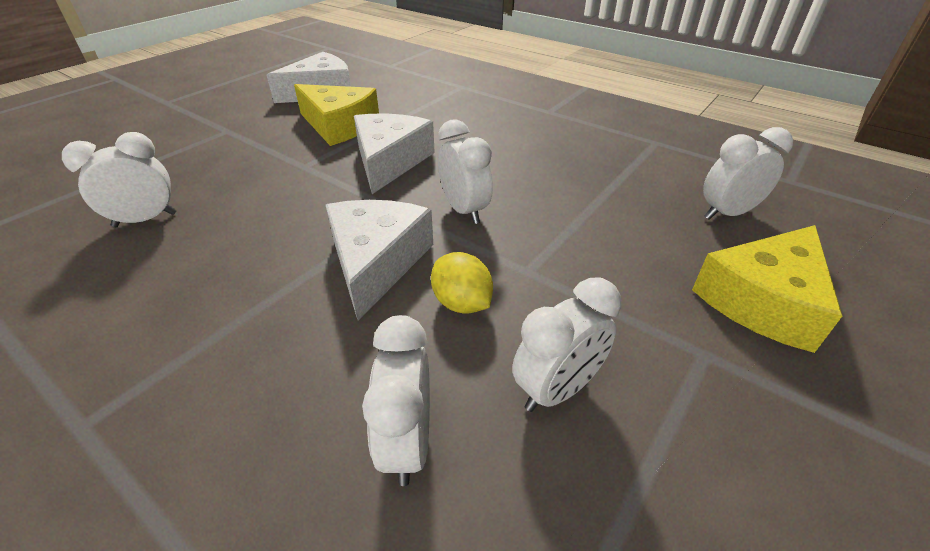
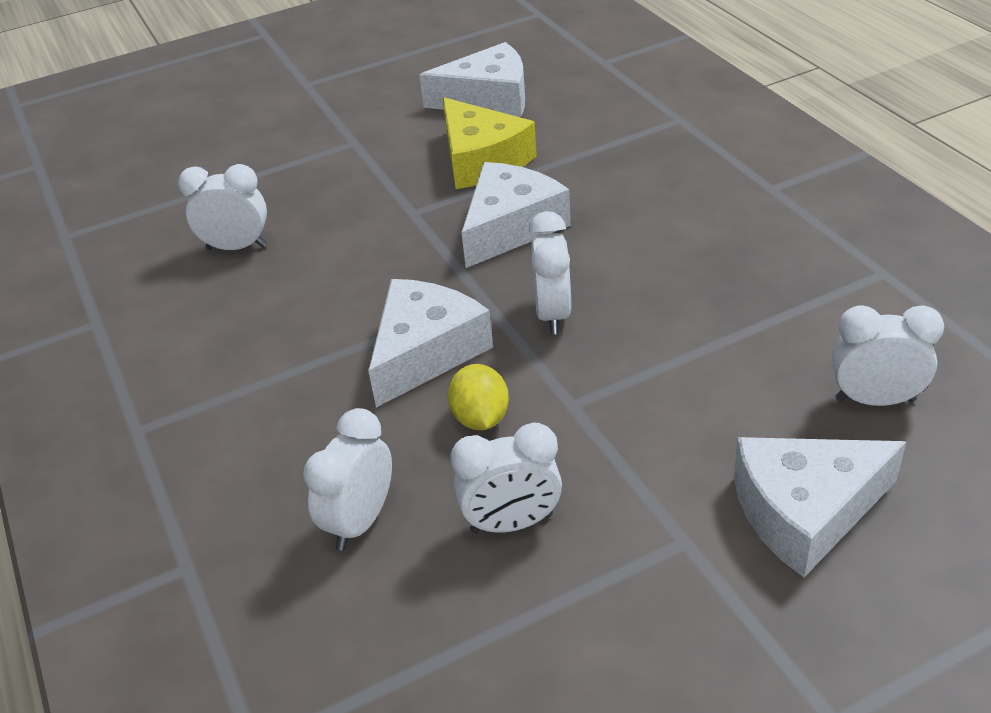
camera: 30 degrees right, 0 degrees up
yellow cheese [692,225,842,353] -> white cheese [734,437,906,577]

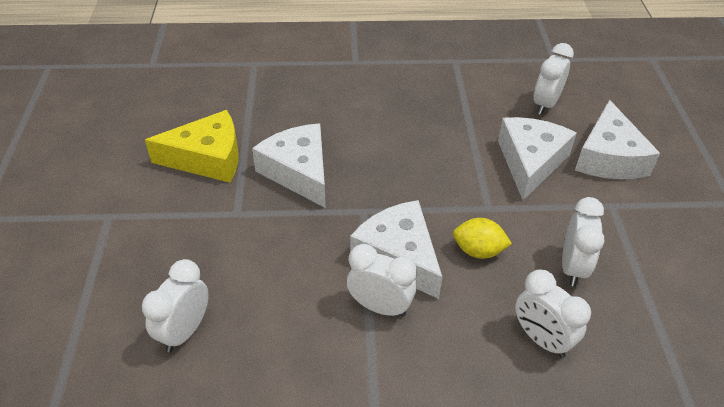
camera: 70 degrees left, 5 degrees up
white cheese [419,42,525,117] -> white cheese moved to [498,117,577,200]
white clock [529,211,571,334] -> white clock moved to [347,244,417,317]

